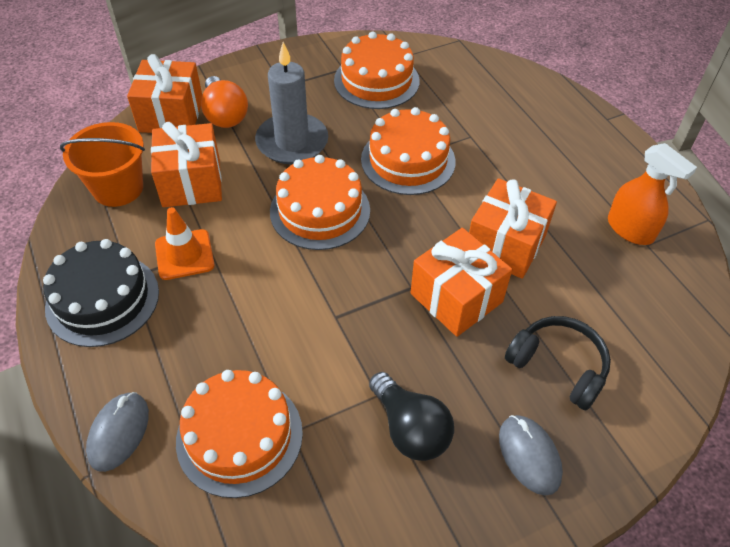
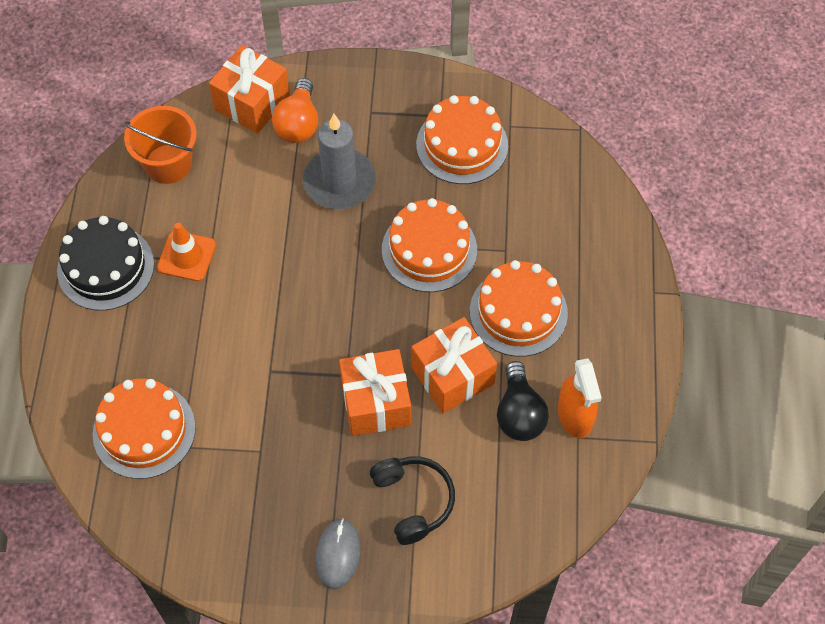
camera: 30 degrees right, 10 degrees up
grey mouse [86,392,149,472] -> none
orange gift [151,122,222,207] -> none
orange cake [270,155,370,250] -> orange cake moved to [470,260,568,357]
black light bulb [369,372,454,461] -> black light bulb moved to [497,361,549,441]

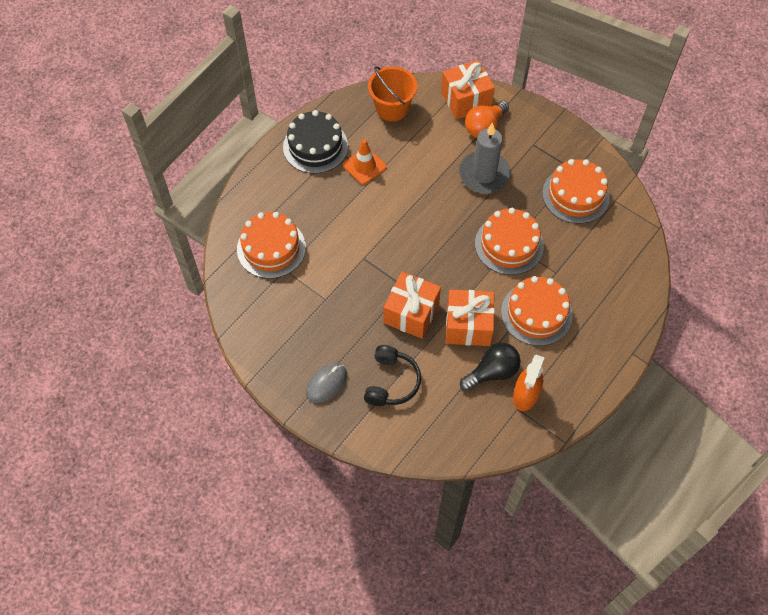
camera: 35 degrees right, 0 degrees up
black light bulb [497,361,549,441] -> black light bulb turned 150 degrees counterclockwise [460,343,521,391]

